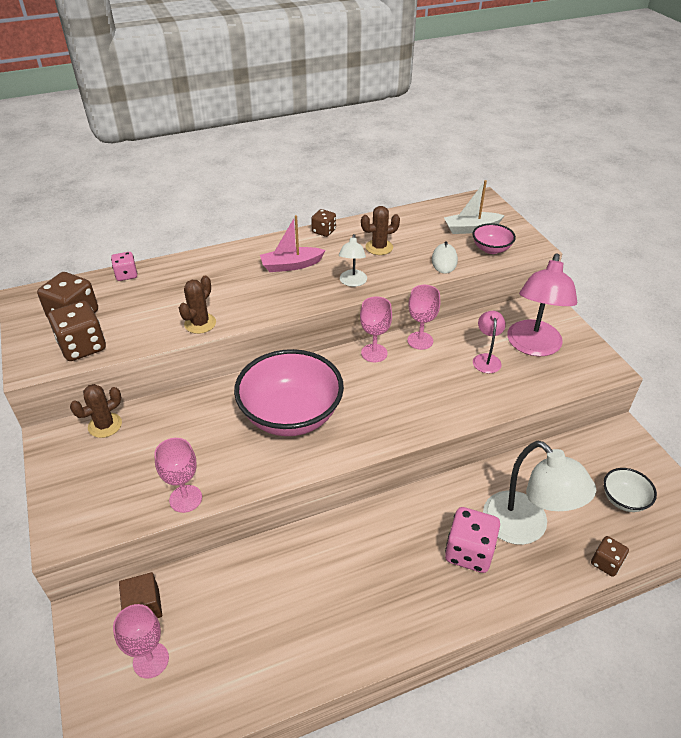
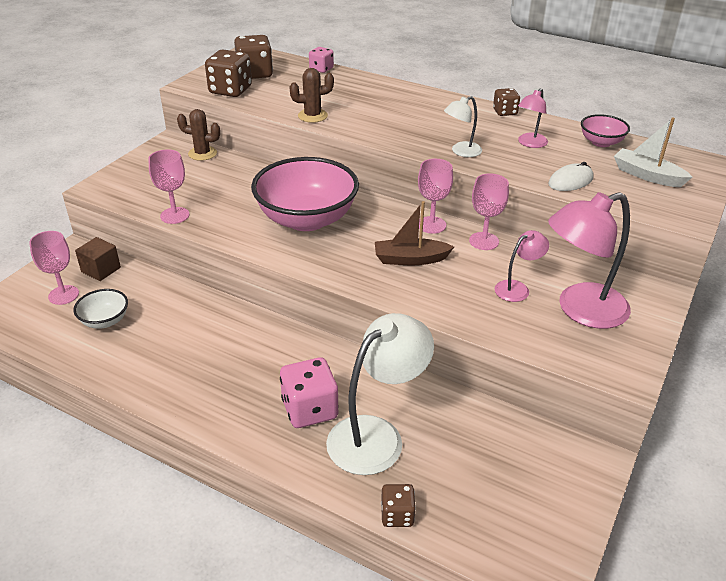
camera: 50 degrees right, 5 degrees down
pink boat [260,215,326,272] -> none
brown cactus [361,206,400,255] -> pink lamp [518,88,548,148]
pink bowl [472,223,516,254] -> pink bowl moved to [581,114,630,147]
white lamp [483,441,596,545] -> white lamp turned 150 degrees counterclockwise [326,313,434,475]
white bowl [603,468,657,512] -> white bowl moved to [74,289,128,329]
none -> brown boat [375,201,454,265]

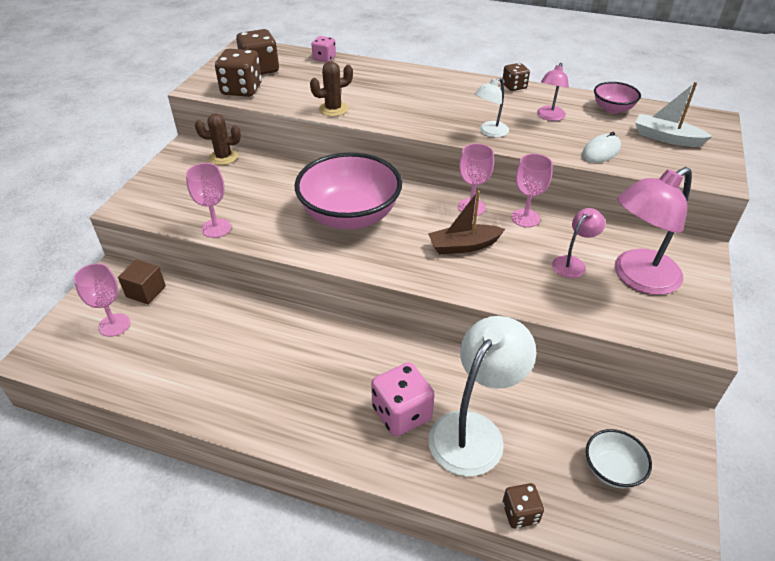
camera: 10 degrees left, 5 degrees up
white bowl [74,289,128,329] -> white bowl moved to [586,429,652,489]

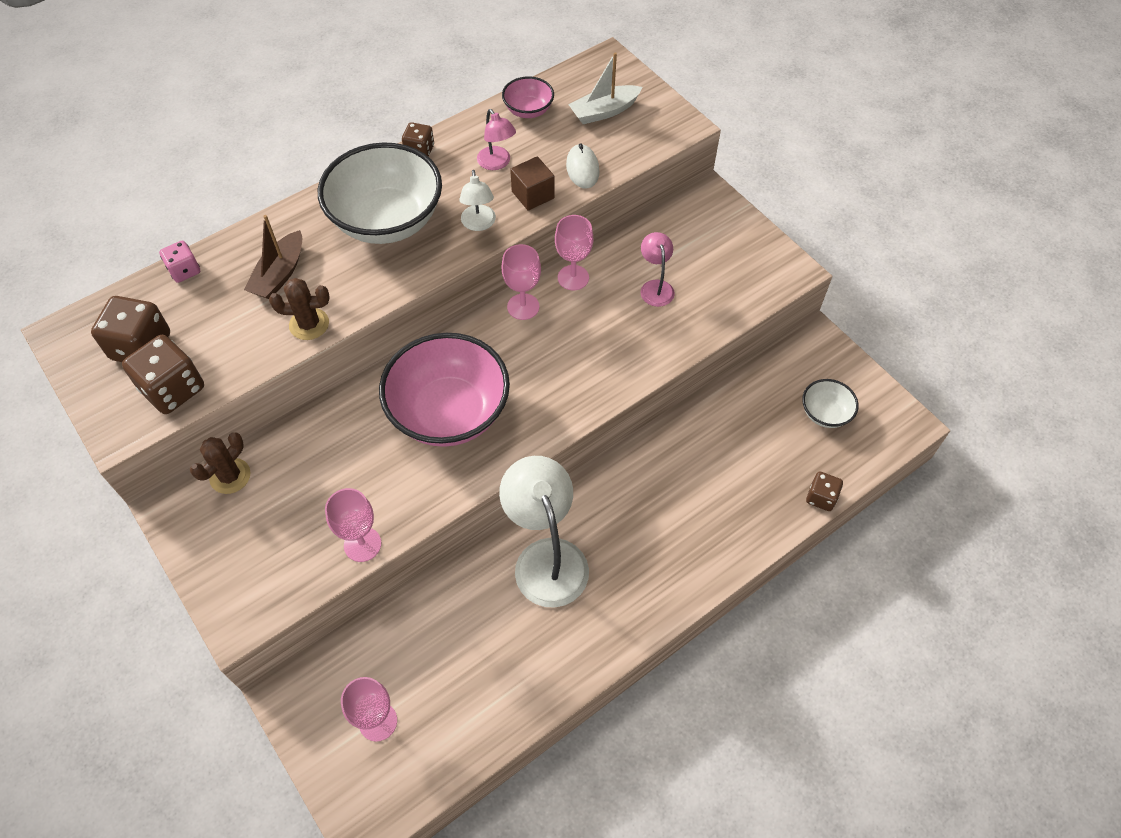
camera: 55 degrees left, 15 degrees up
brown cube [118,259,166,305] -> brown cube moved to [510,156,555,211]
brown cactus [310,61,353,117] -> brown cactus turned 75 degrees clockwise [269,278,330,340]
pink dice [371,362,435,436] -> none
brown boat [428,191,505,254] -> brown boat moved to [244,215,302,299]
white lamp [428,316,536,476] -> white lamp moved to [499,456,589,608]
pink lamp [615,167,692,295] -> none
none -> white bowl [318,143,442,244]

